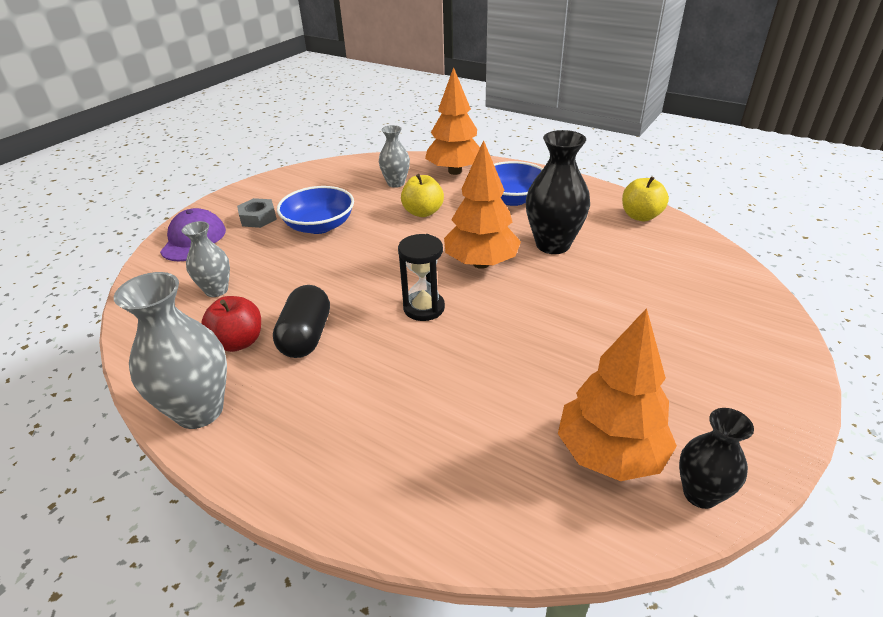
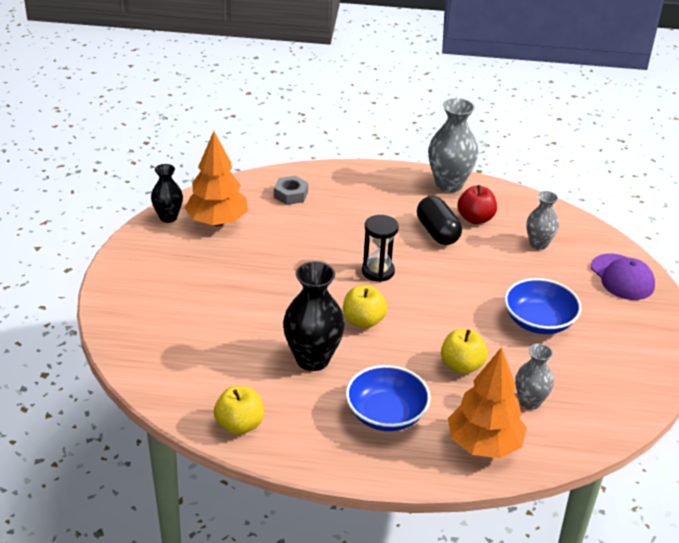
camera: 150 degrees right, 0 degrees up
grey nut [237,198,277,228] -> grey nut moved to [274,176,308,205]
orange tree [444,140,521,269] -> yellow apple [343,285,387,329]

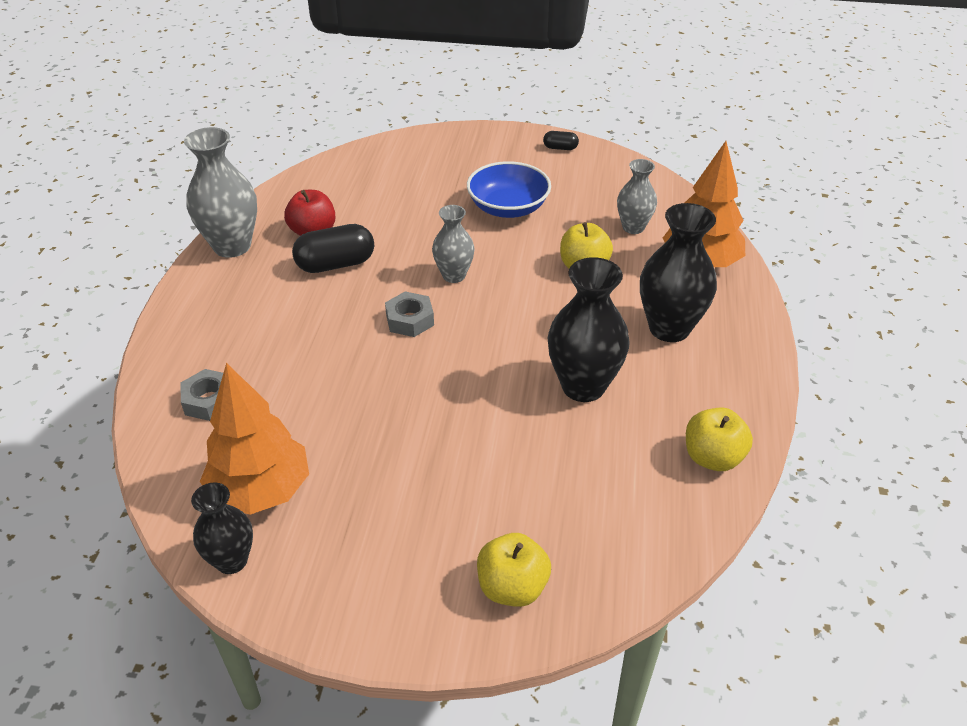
camera: 85 degrees left, 5 degrees up
yellow apple [343,285,387,329] -> yellow apple moved to [477,533,551,607]
blue bowl [346,365,431,431] -> black vase [640,203,717,342]
black hourglass [362,215,399,282] -> grey nut [385,291,434,337]
grey vase [526,191,559,250] -> grey vase moved to [432,205,475,283]
purple cap [591,254,655,300] -> none
none -> black capsule [543,131,579,150]

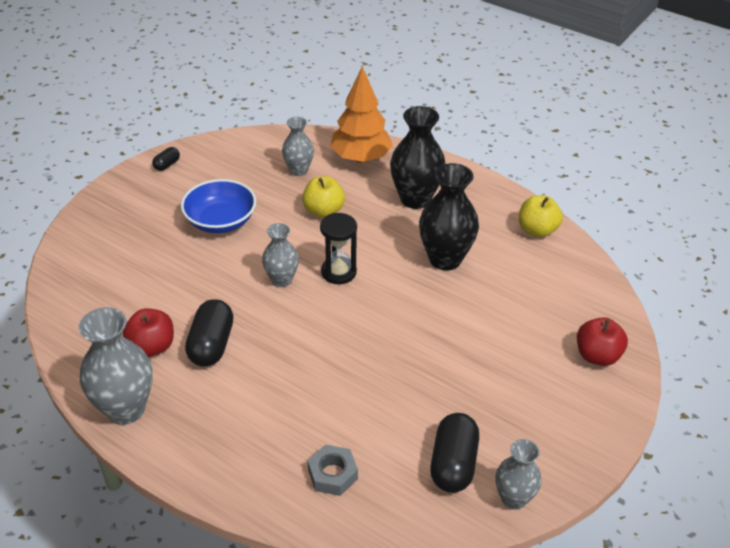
camera: 65 degrees left, 0 degrees up
black vase [191,483,253,574] -> grey vase [496,439,541,510]
orange tree [200,363,309,515] -> black capsule [430,413,479,493]
grey nut [385,291,434,337] -> none
yellow apple [477,533,551,607] -> red apple [577,317,628,366]
none -> black hourglass [320,213,357,284]

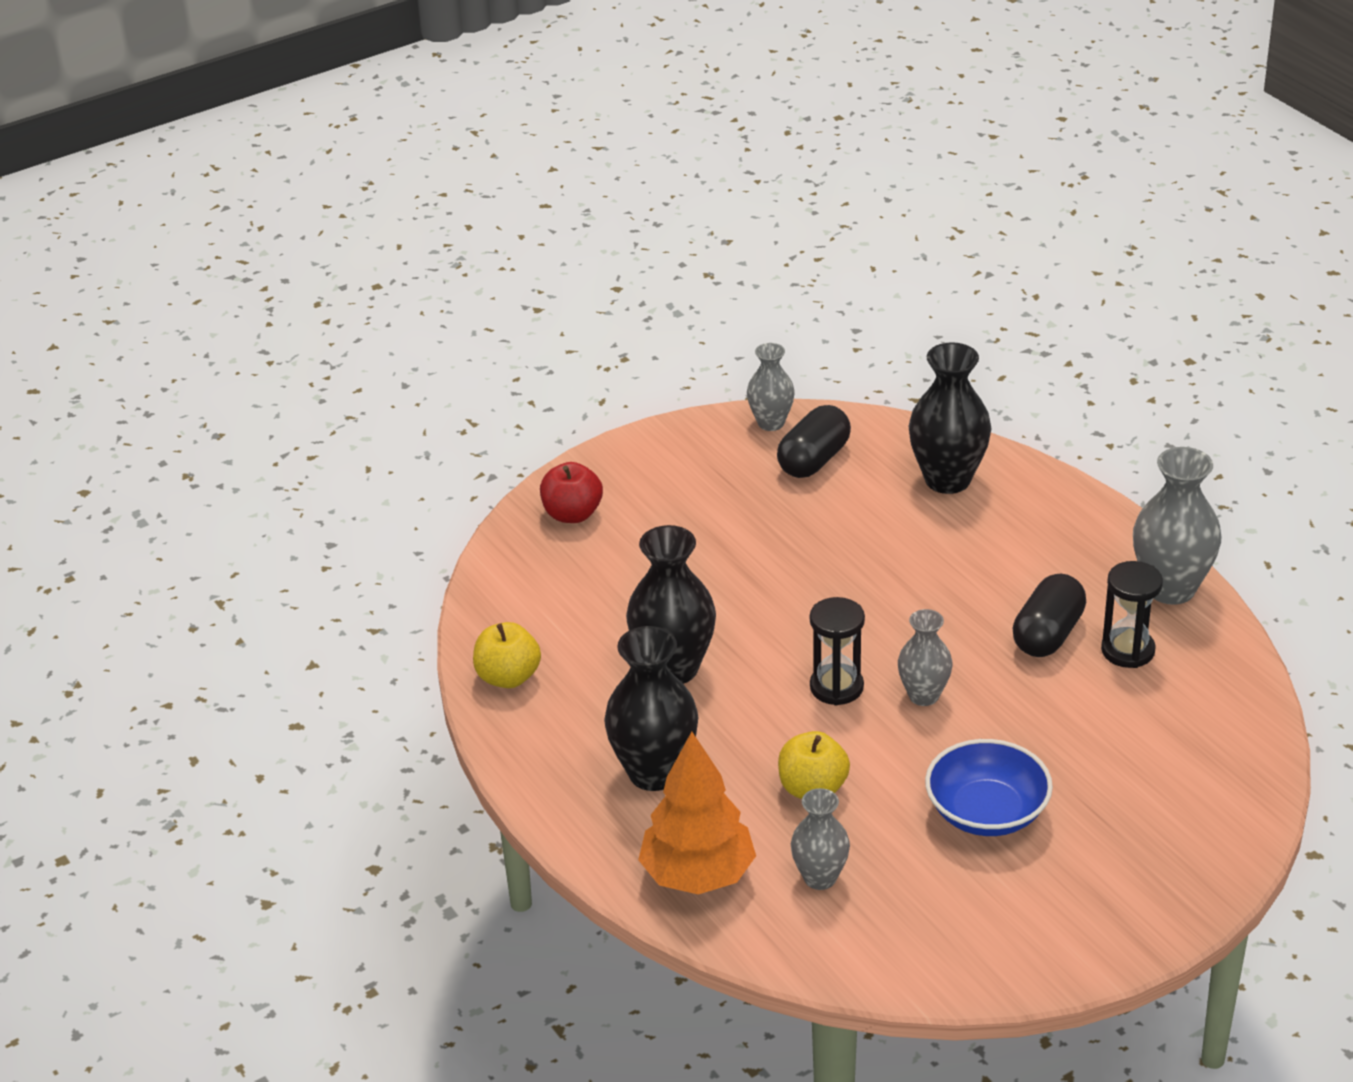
camera: 155 degrees left, 5 degrees down
red apple [123,308,174,357] -> black hourglass [1101,561,1163,668]
black capsule [152,147,180,171] -> none
grey nut [308,445,358,496] -> black vase [908,342,992,494]

